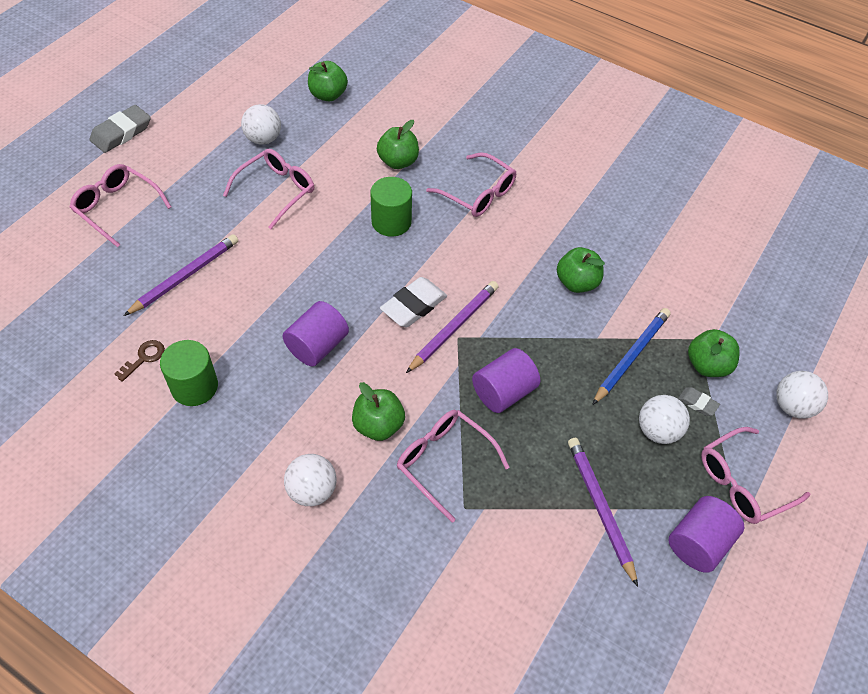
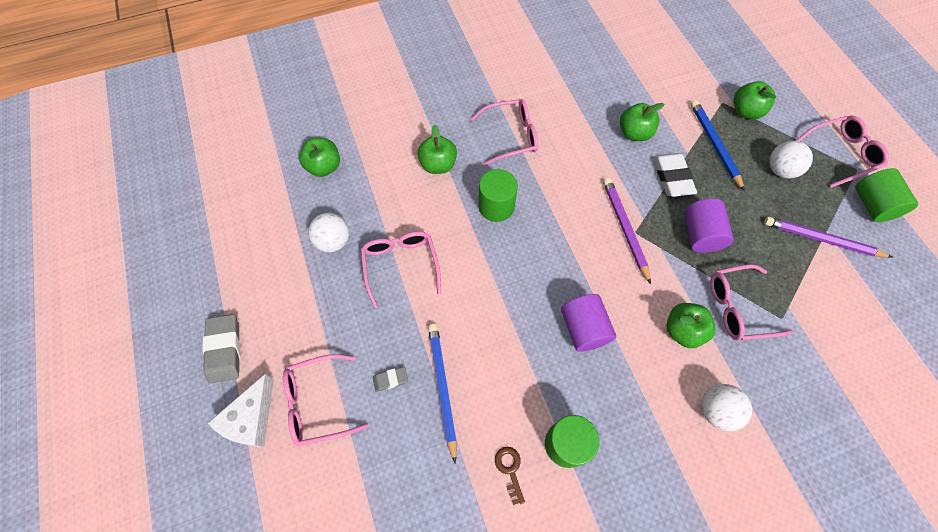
camera: 50 degrees left, 10 degrees up
purple pencil [124,234,238,316] -> blue pencil [428,324,457,464]
white eraser [380,277,447,327] -> white eraser moved to [653,153,697,197]
purple cylinder [669,496,744,573] -> green cylinder [855,168,918,222]
grey eraser [678,387,720,416] -> grey eraser moved to [373,367,408,392]
pink glasses [701,427,810,524] -> pink glasses turned 120 degrees counterclockwise [795,116,889,188]
white ball [776,371,828,419] -> none
none -> white cheese [208,374,274,447]

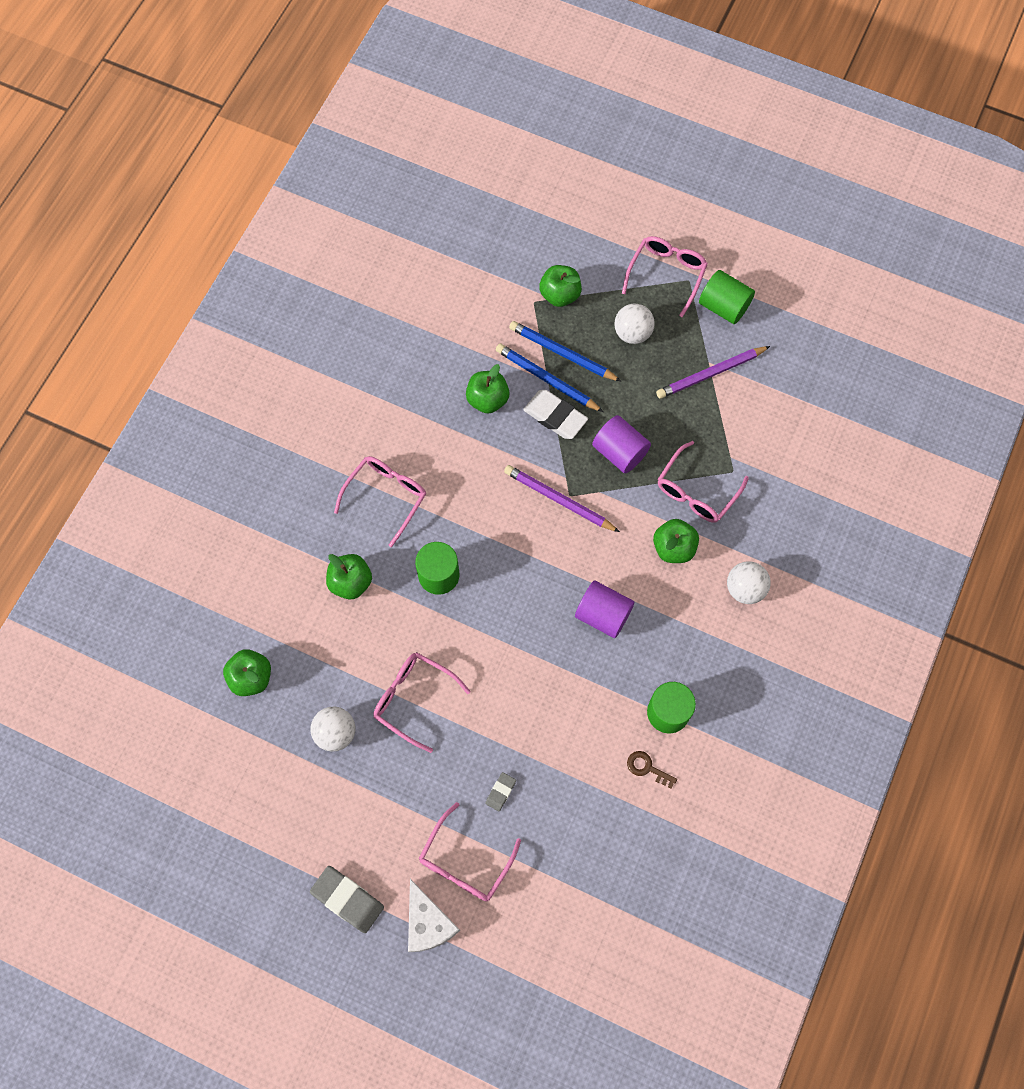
camera: 45 degrees left, 5 degrees up
blue pencil [428,324,457,464] -> blue pencil moved to [496,343,603,412]

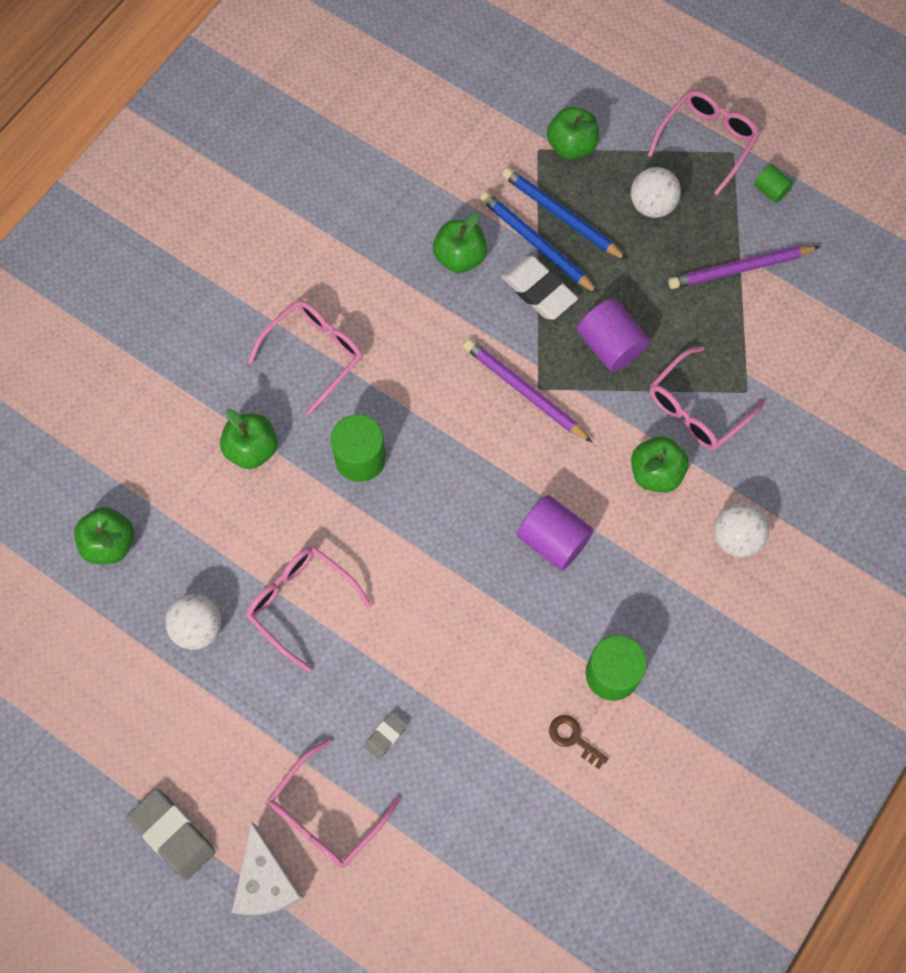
camera: 10 degrees right, 0 degrees up
green cylinder [699,270,755,324] -> green cylinder [754,165,793,203], size x0.55

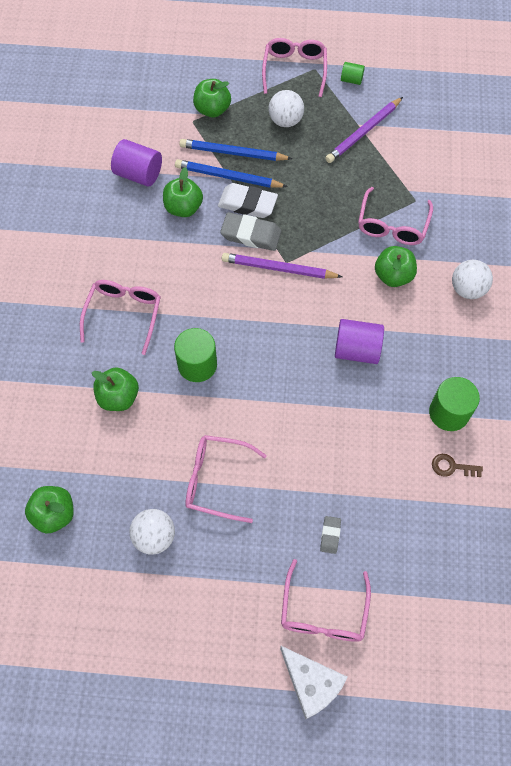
camera: 30 degrees left, 5 degrees down
grey eraser [127,789,216,880] -> grey eraser moved to [220,212,281,251]
purple cylinder [577,298,649,372] -> purple cylinder moved to [111,139,162,186]

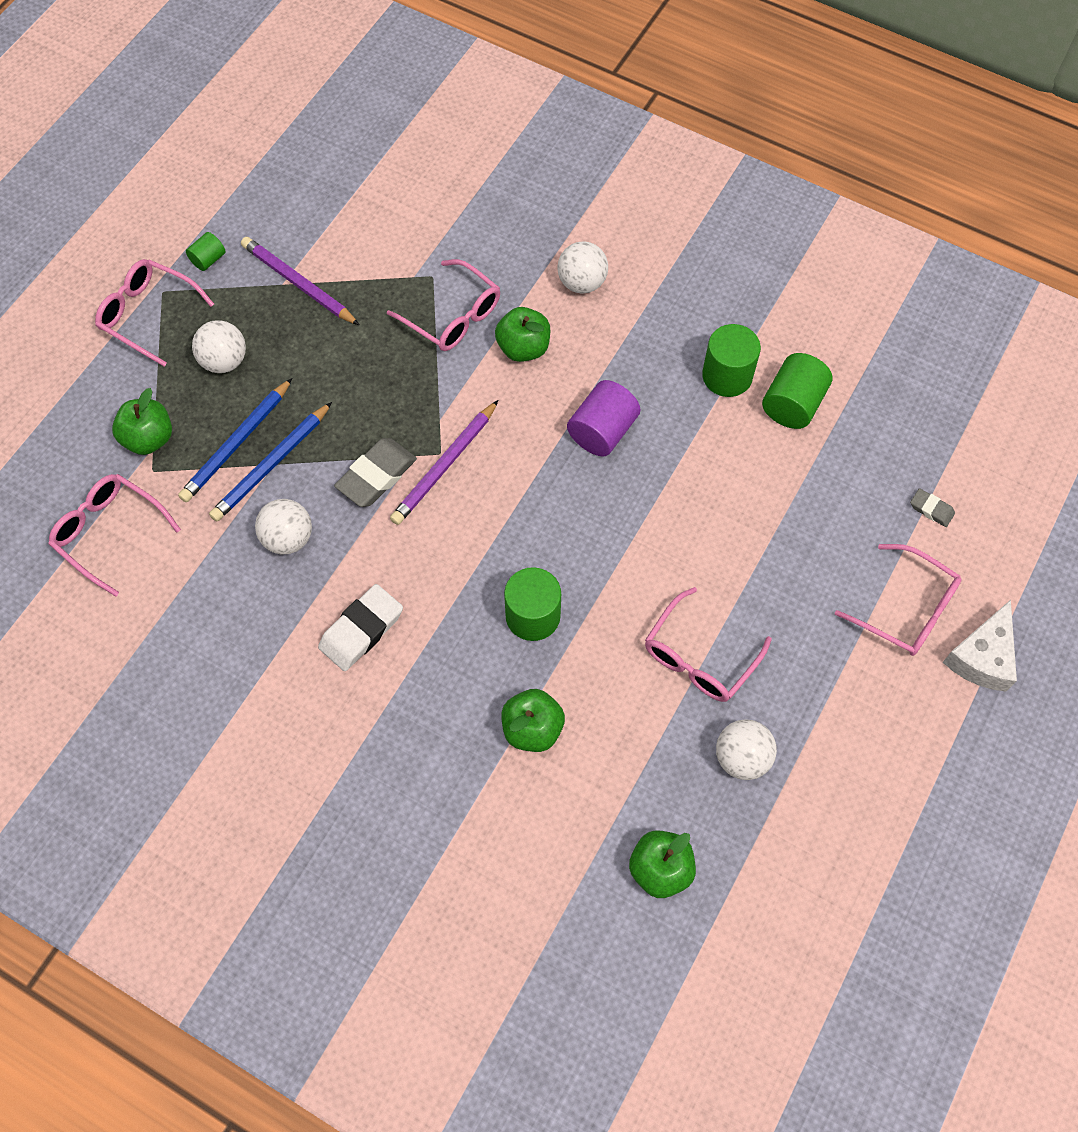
camera: 65 degrees left, 0 degrees up
pink glasses [80,280,161,355] -> pink glasses moved to [48,474,181,597]
purple cylinder [111,139,162,186] -> none
green apple [163,167,203,217] -> white ball [255,499,312,554]
white eraser [218,183,278,218] -> white eraser moved to [318,584,403,671]
white cheese [280,646,347,719] -> white cheese turned 135 degrees clockwise [943,600,1017,692]
grey eraser [320,516,341,554] -> grey eraser moved to [910,488,955,527]
purple pencil [325,97,403,163] -> purple pencil turned 150 degrees clockwise [241,237,360,326]
brown key [432,454,483,477] -> green cylinder [762,353,832,429]

